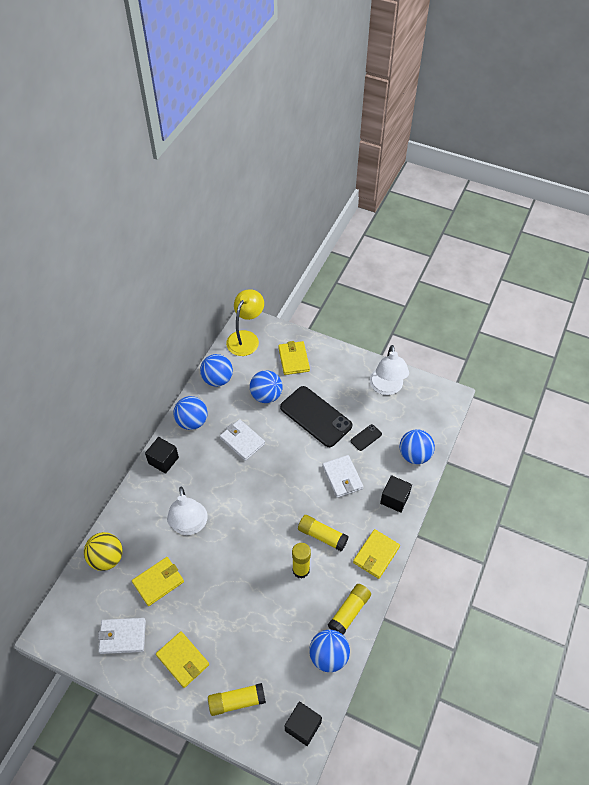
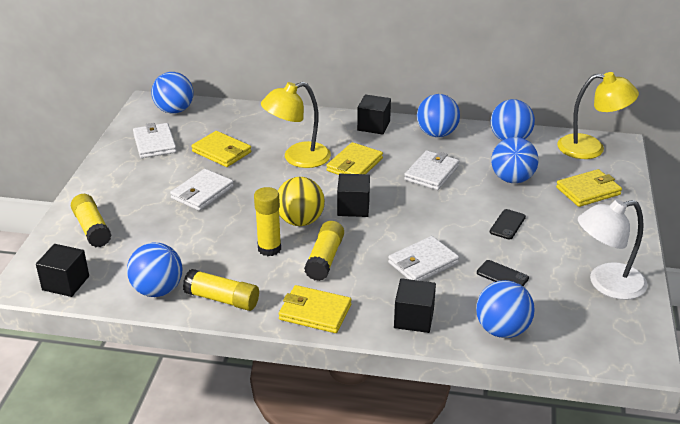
camera: 75 degrees right, 20 degrees down
yellow ball [84,532,123,571] -> yellow ball moved to [278,177,325,226]
yellow wallet [156,631,209,688] -> yellow wallet moved to [326,142,383,175]
white lamp [167,487,207,535] -> yellow lamp [261,82,331,168]
black phone [280,386,353,447] -> black phone [490,209,526,240], size x0.43
none -> blue ball [151,72,193,113]
none -> white wallet [170,169,234,211]
none -> black cube [337,174,370,217]

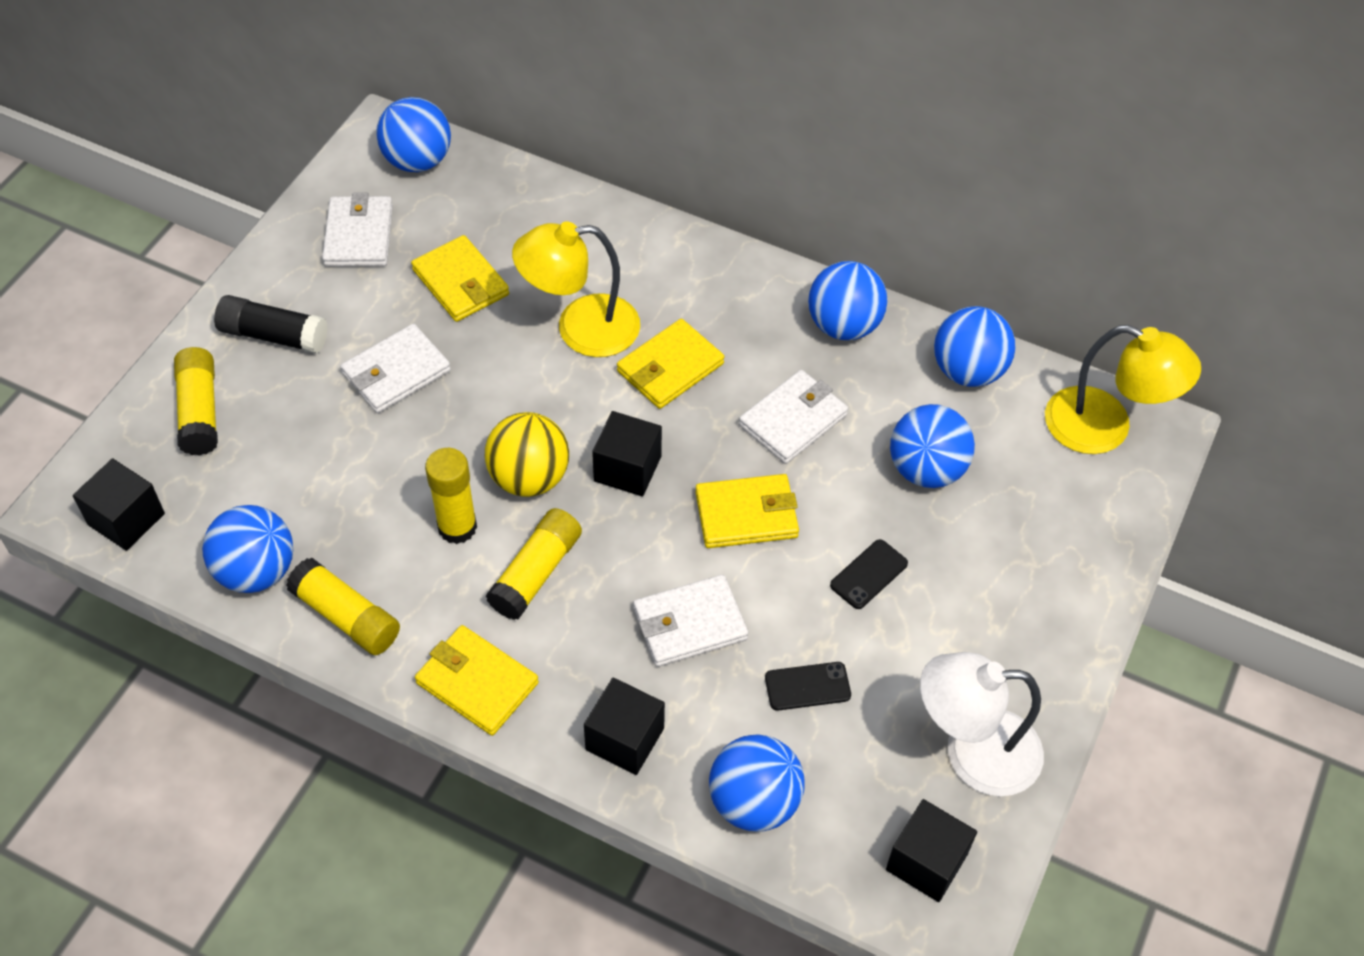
camera: 15 degrees right, 20 degrees up
black cube [357,94,391,134] -> black cube moved to [886,799,977,902]
black phone [477,260,529,286] -> black phone turned 60 degrees counterclockwise [765,662,851,711]
yellow wallet [556,169,622,207] -> yellow wallet moved to [695,474,799,548]
none -> black glue stick [214,295,328,354]

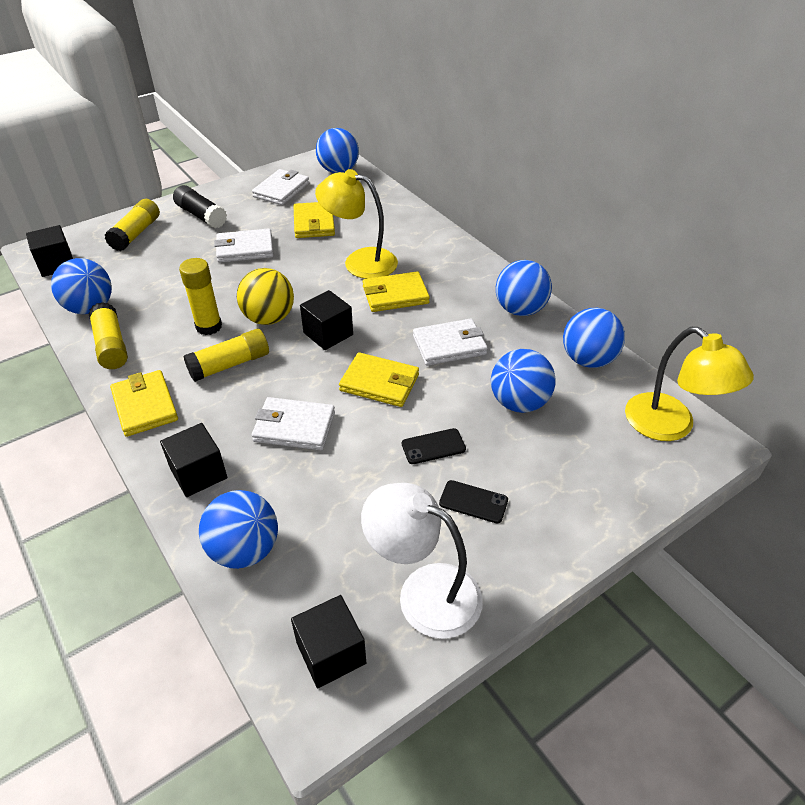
camera: 30 degrees right, 10 degrees down
black phone [765,662,851,711] -> black phone moved to [439,480,508,523]

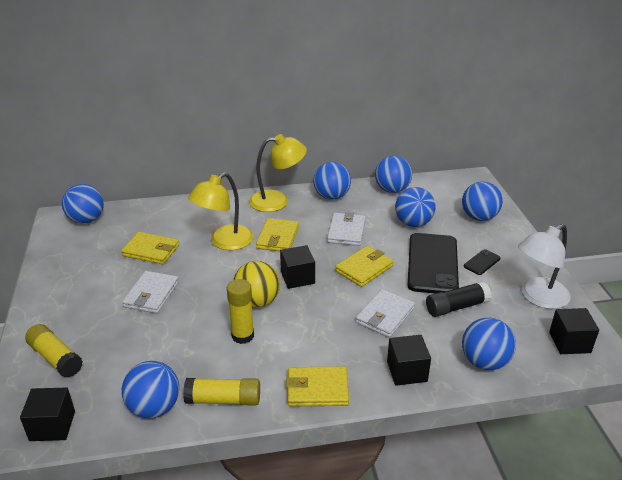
camera: 65 degrees left, 10 degrees down
black glue stick [173,185,227,228] -> black glue stick moved to [426,281,491,317]
yellow glue stick [183,329,269,382] -> none
white wallet [252,169,310,205] -> none
black phone [402,428,466,464] -> black phone [407,233,459,294], size x2.33
yellow lamp [625,327,754,441] -> yellow lamp moved to [249,134,307,212]
none -> blue ball [462,181,503,221]

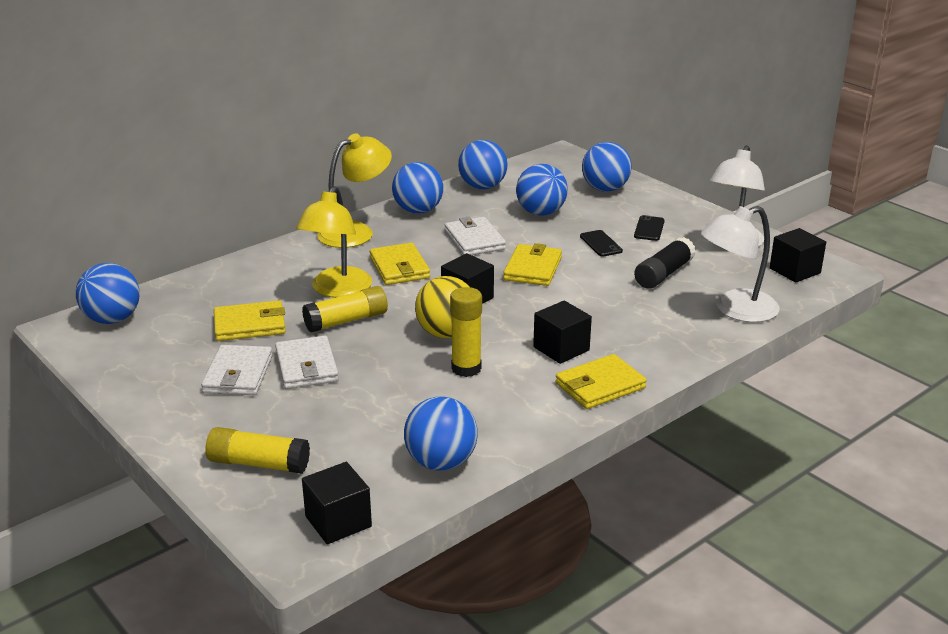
camera: 30 degrees left, 5 degrees down
yellow glue stick [183,378,260,406] -> yellow glue stick moved to [302,286,388,332]
white wallet [356,289,415,338] -> white wallet moved to [201,345,273,395]
black cube [387,335,431,386] -> black cube moved to [533,300,592,364]
black phone [407,233,459,294] -> black phone [580,230,623,257], size x0.43
blue ball [462,318,516,370] -> white lamp [701,206,780,323]

